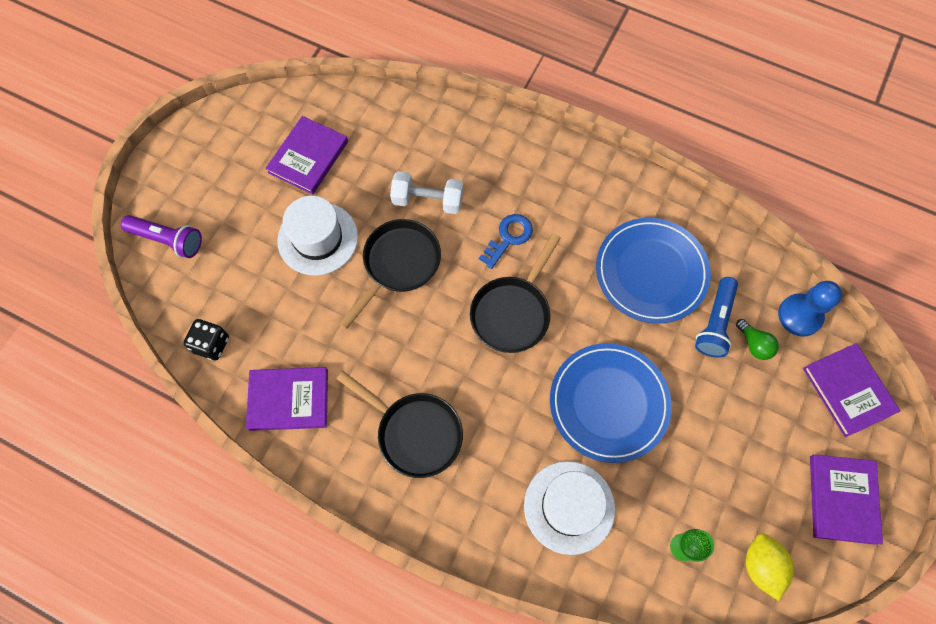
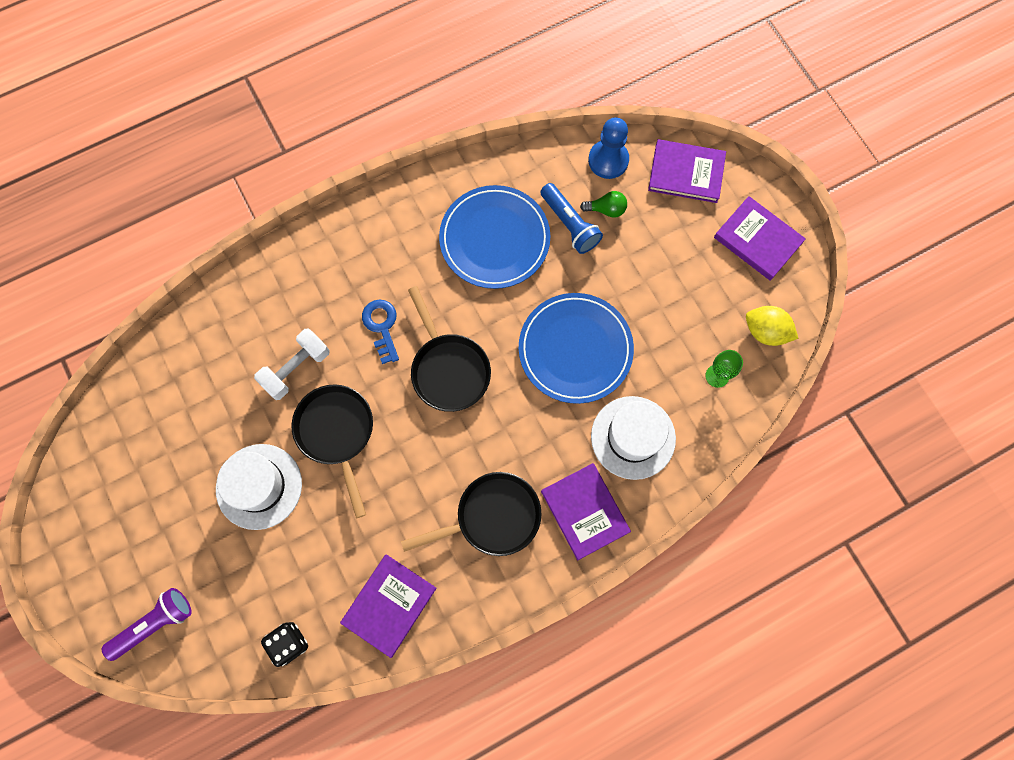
camera: 55 degrees left, 5 degrees up
purple book [266,116,348,195] -> purple book moved to [541,463,631,560]

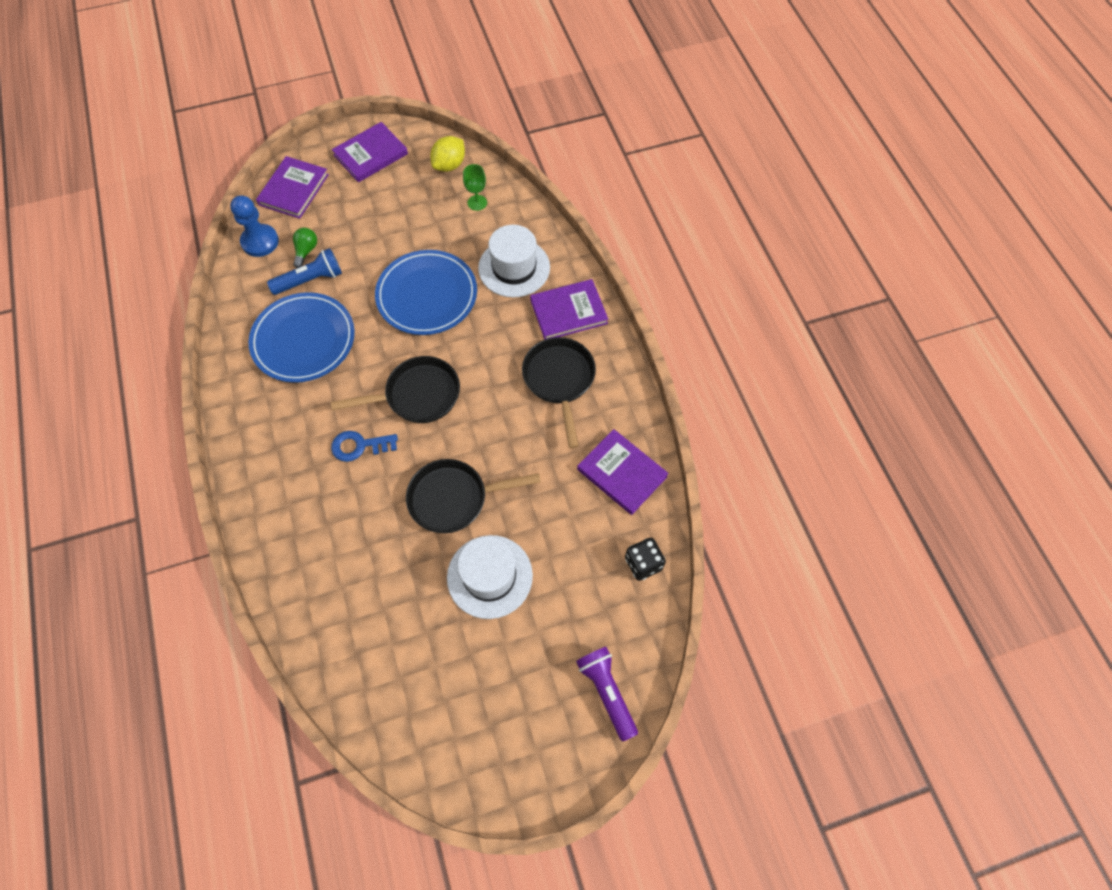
camera: 80 degrees left, 10 degrees down
white dumbbell [254,329,330,400] -> none

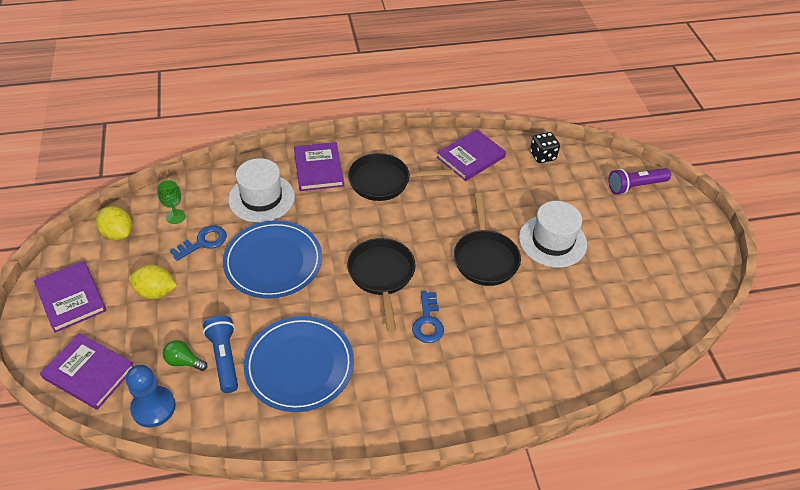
camera: 85 degrees left, 15 degrees down
none -> yellow lemon [129,264,177,299]
none -> blue key [170,225,227,261]

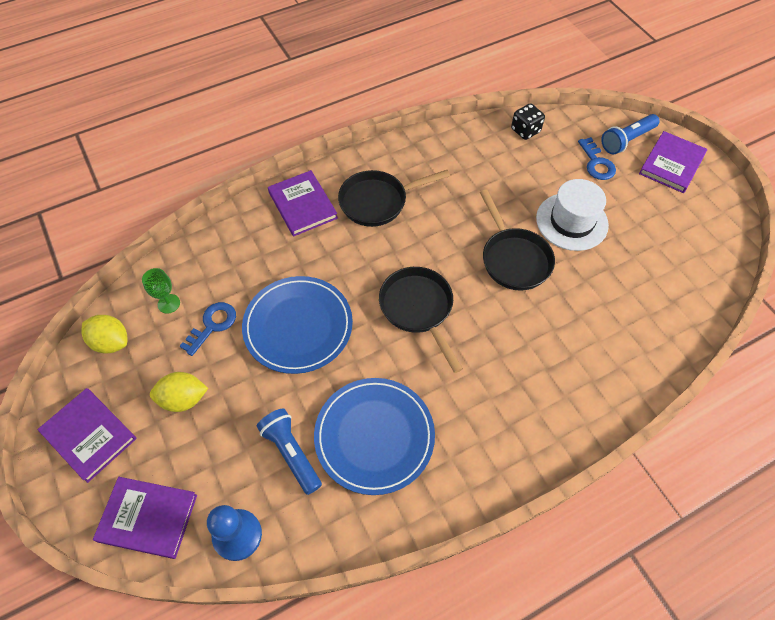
camera: 15 degrees left, 10 degrees up
green light bulb [163,340,207,371] -> none
white hat [228,158,295,223] -> none
blue key [412,291,444,343] -> blue key moved to [578,137,616,180]
purple book [437,130,506,181] -> purple book moved to [639,131,707,193]
purple flashlight [608,168,671,194] -> blue flashlight [601,114,660,155]

